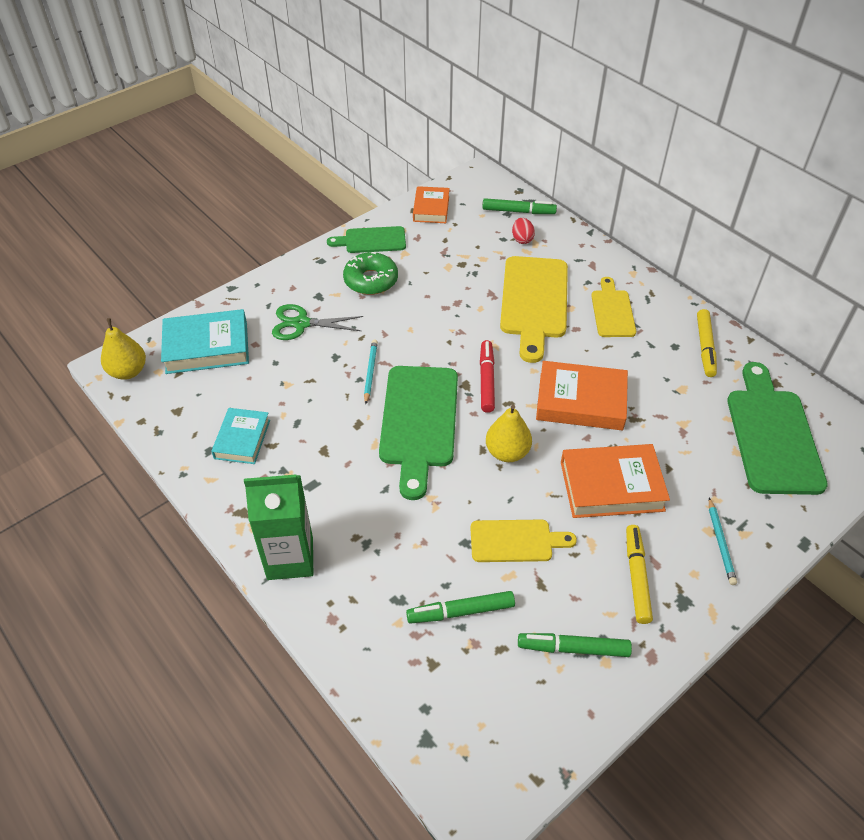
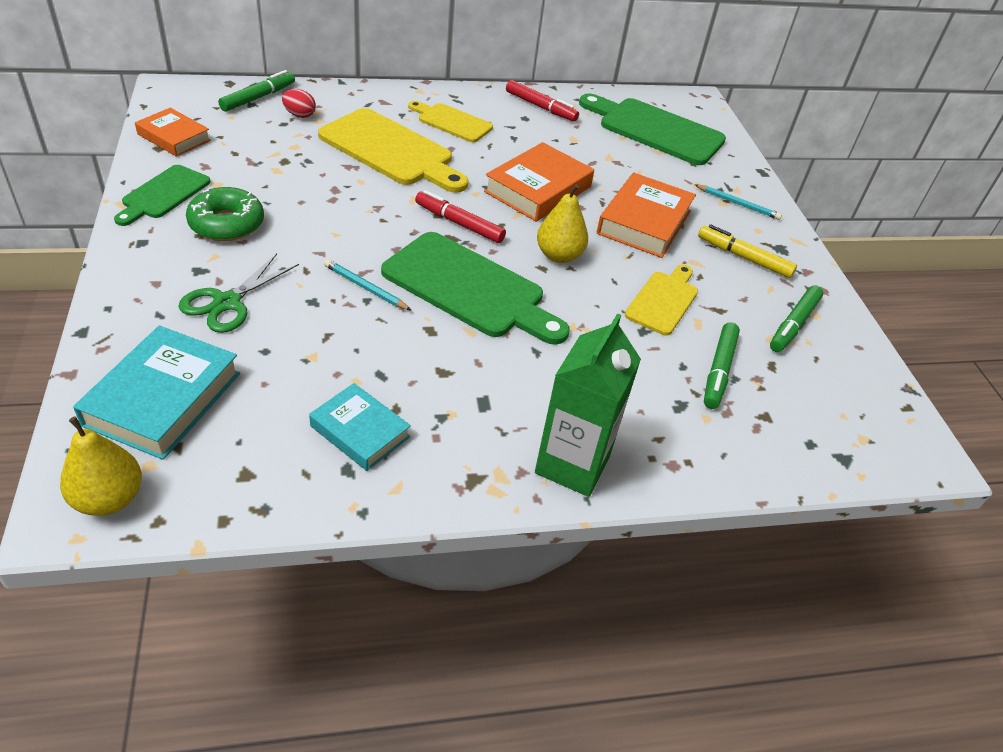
camera: 65 degrees left, 5 degrees down
yellow marker [697,309,717,377] -> red marker [506,80,579,122]

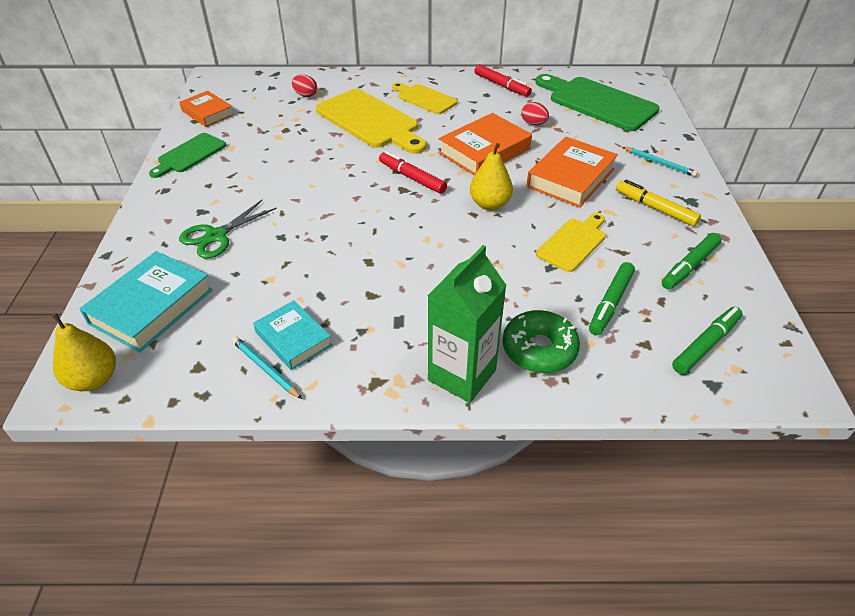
camera: 15 degrees right, 0 degrees up
green donut [186,187,264,241] -> green donut moved to [503,310,580,373]
green marker [218,70,295,112] -> green marker moved to [672,307,743,374]
turquoise pencil [324,259,412,311] -> turquoise pencil moved to [232,337,302,399]
green cutting board [381,232,570,345] -> none
none -> red egg [521,102,549,125]

